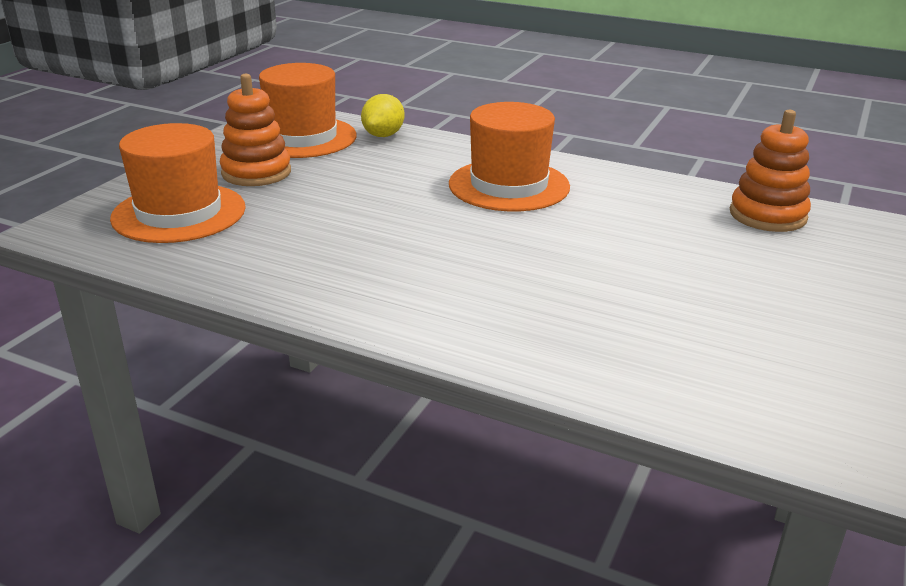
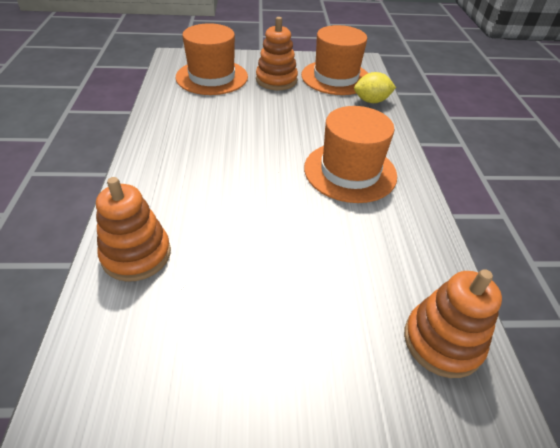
camera: 60 degrees right, 15 degrees up
none -> orange stacking toy [96,177,171,282]

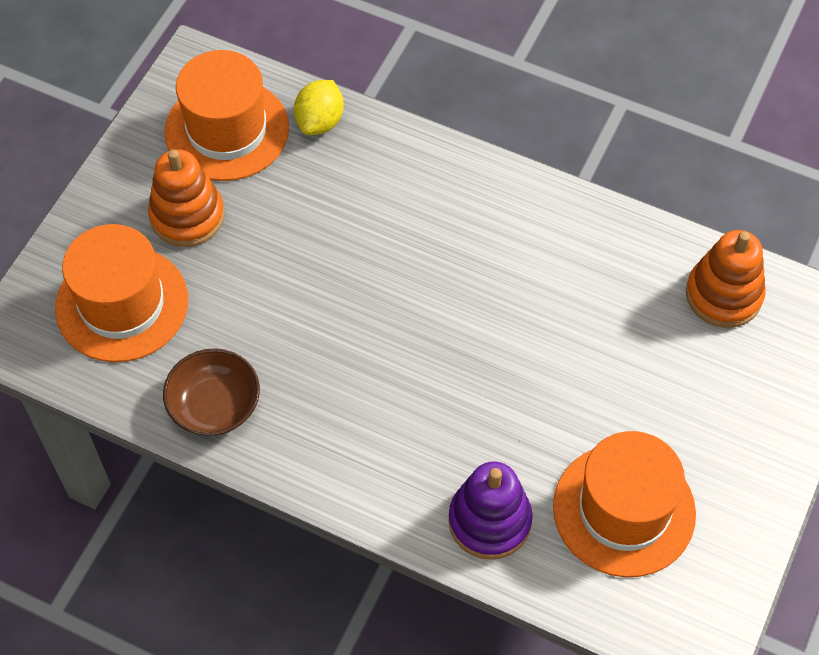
camera: 60 degrees left, 15 degrees up
orange stacking toy [96,177,171,282] -> purple stacking toy [448,461,533,560]
orange hat [304,106,397,203] -> orange hat moved to [553,431,696,577]
none -> brown bowl [163,348,260,436]

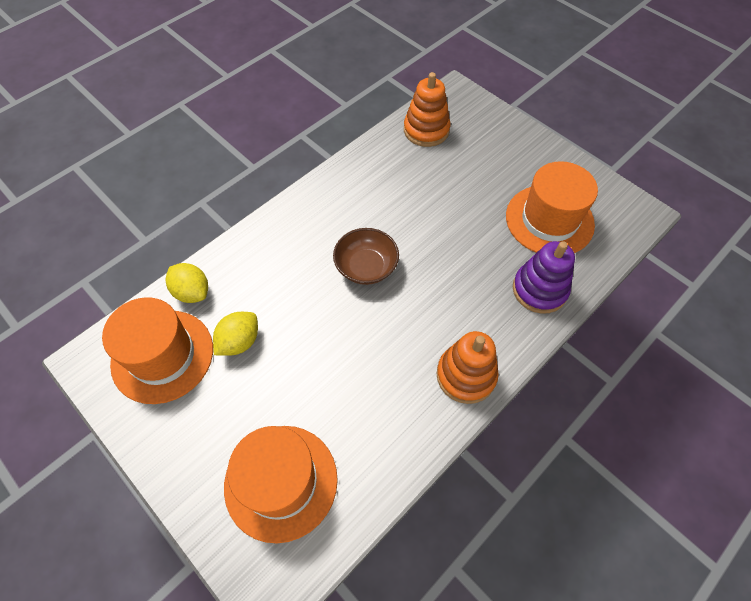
camera: 70 degrees left, 0 degrees up
orange stacking toy [148,150,225,247] -> orange stacking toy moved to [436,331,499,404]
brown bowl [163,348,260,436] -> brown bowl moved to [333,228,399,285]
none -> yellow lemon [213,312,258,356]

